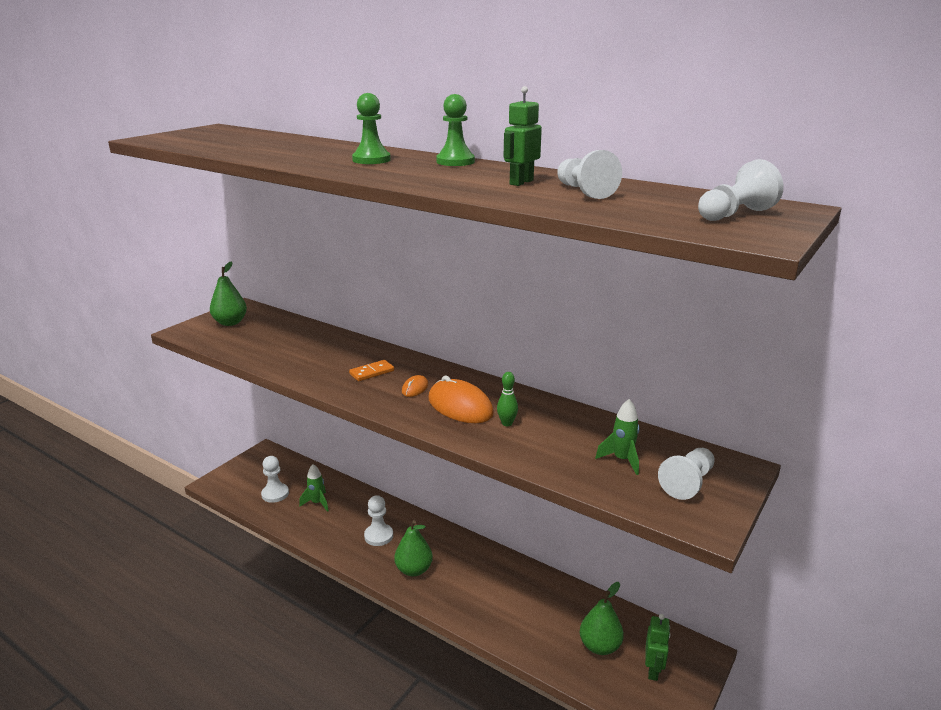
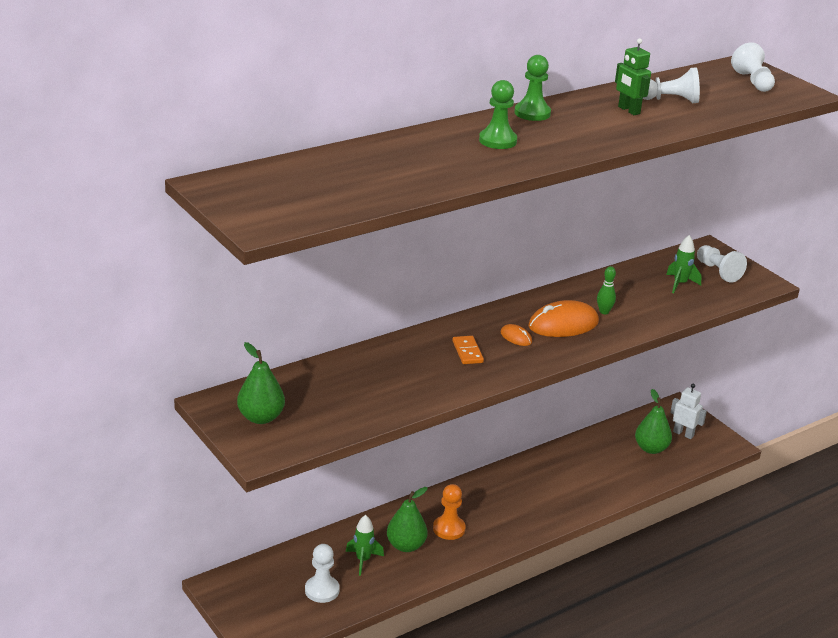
camera: 70 degrees left, 5 degrees up
white pawn [364,495,393,546] -> orange pawn [433,484,466,540]
green pear [394,520,433,576] -> green pear moved to [387,487,428,552]
green robot [645,614,670,681] -> white robot [670,384,707,439]

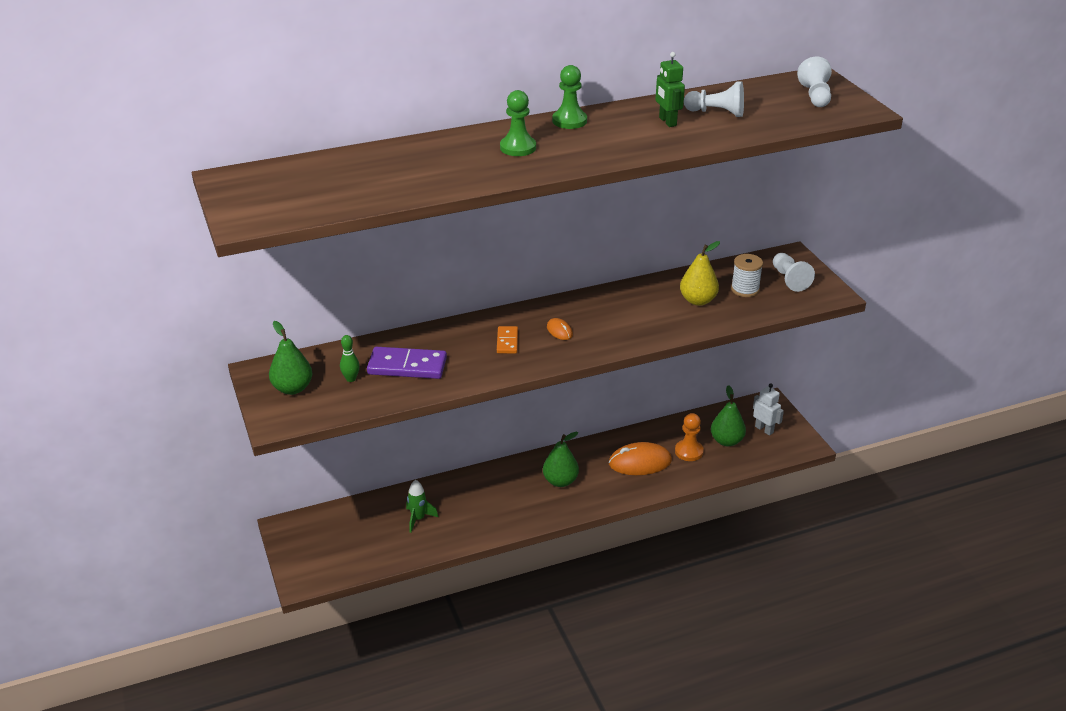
camera: 15 degrees right, 5 degrees up
white pawn [305,544,340,603] -> none
green pear [387,487,428,552] -> green pear moved to [543,432,579,487]
orange pawn [433,484,466,540] -> orange pawn moved to [675,413,704,461]
orange mouse [528,300,599,337] -> orange mouse moved to [609,442,672,475]
green bowling pin [597,266,616,314] -> green bowling pin moved to [340,335,360,382]
green rocket [666,235,702,293] -> white spool [731,254,763,297]
none -> purple domino [367,347,447,379]
none -> yellow pear [680,241,720,306]

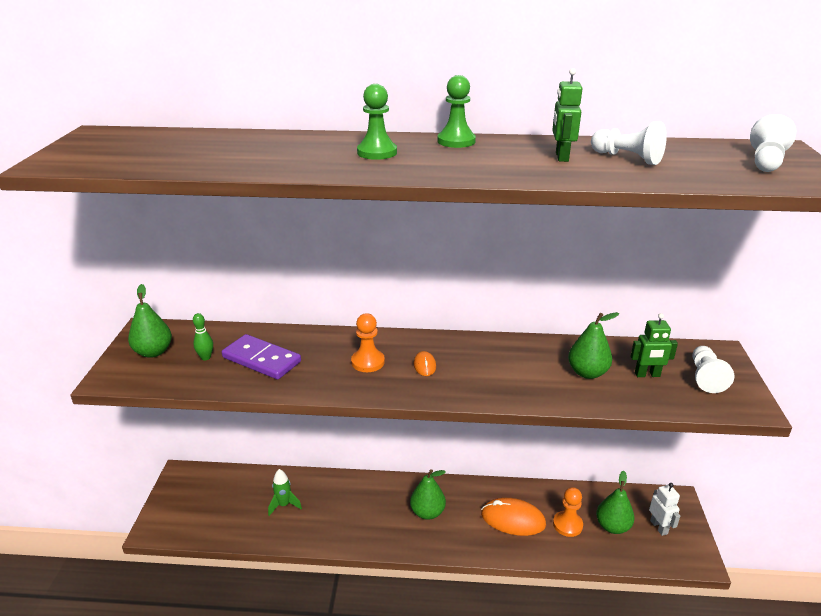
camera: 25 degrees right, 5 degrees down
orange domino [497,326,518,354] -> orange pawn [351,313,385,372]
yellow pear [680,241,720,306] -> green pear [568,312,619,379]
white spool [731,254,763,297] -> green robot [631,313,678,377]

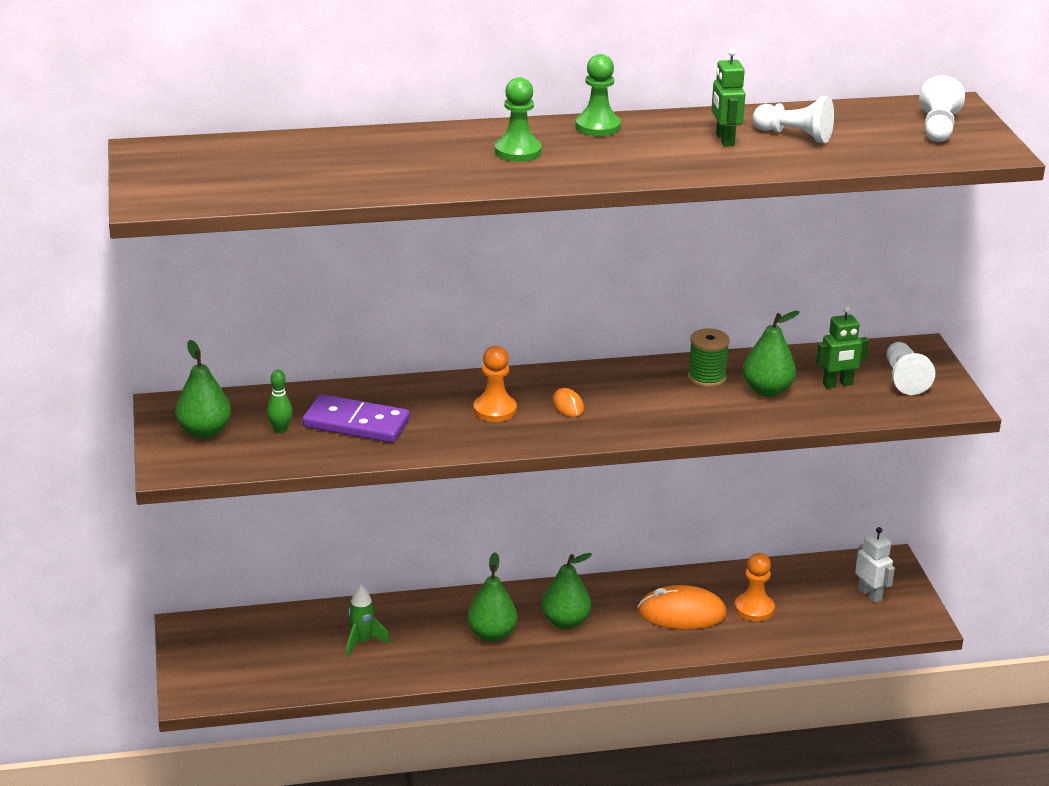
camera: 15 degrees left, 0 degrees up
green pear [596,471,635,534] -> green pear moved to [467,552,518,642]
none -> green spool [688,328,730,388]

